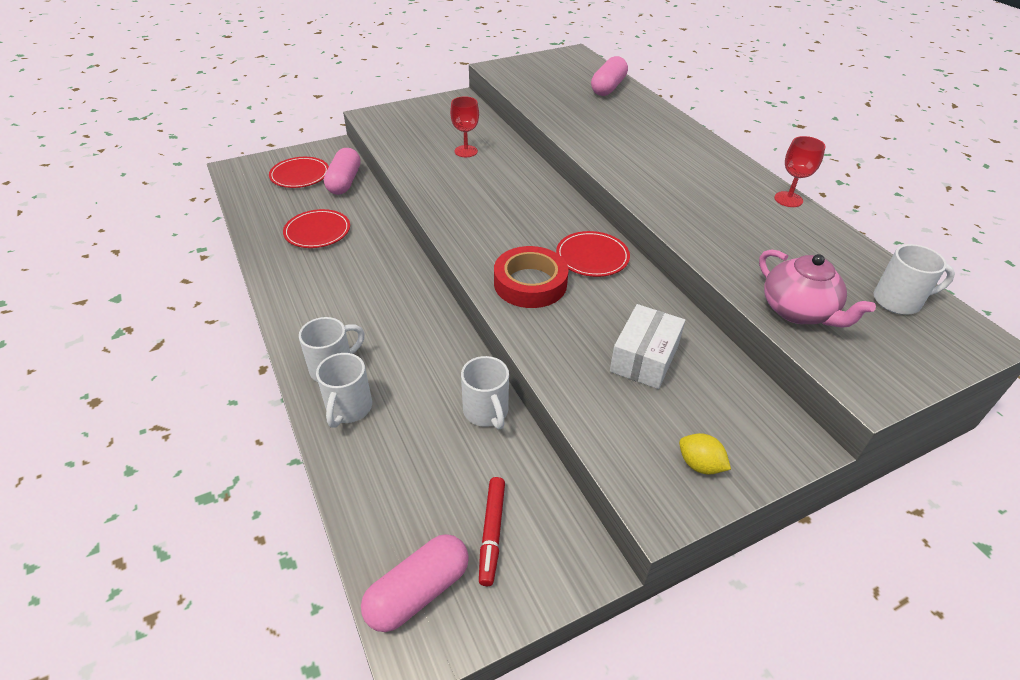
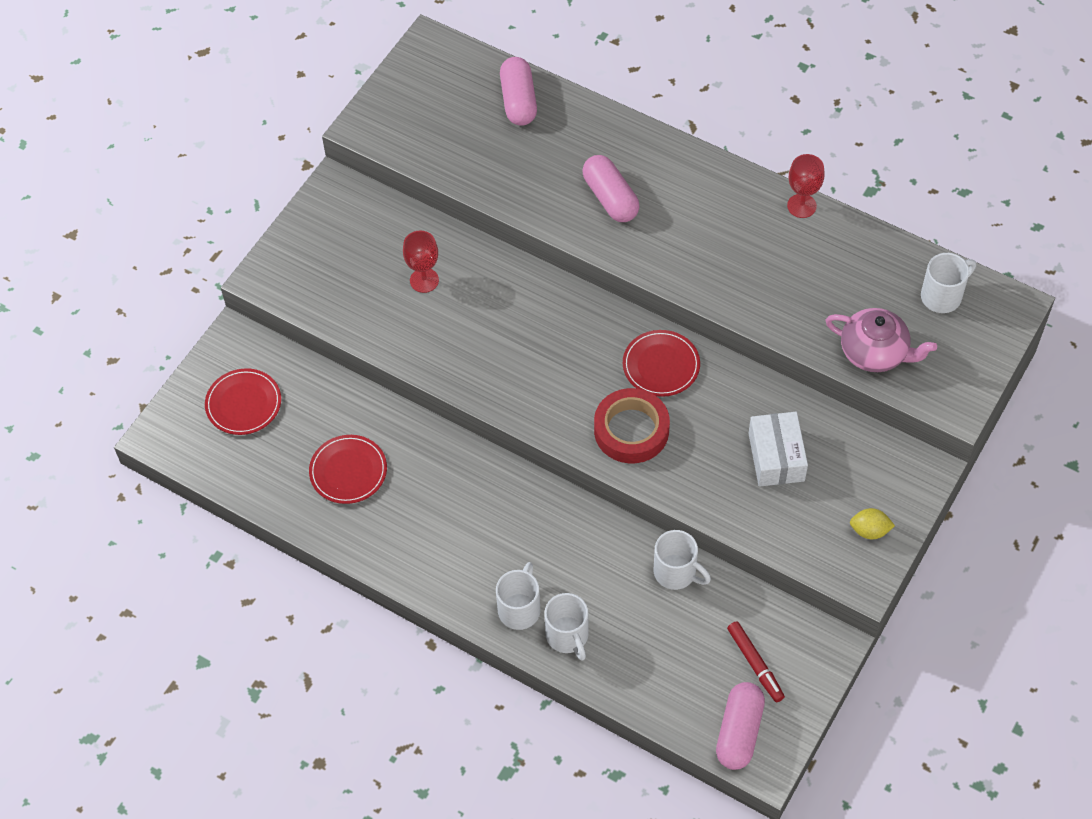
camera: 30 degrees left, 15 degrees up
pink capsule [324,148,361,195] -> pink capsule moved to [583,155,639,222]

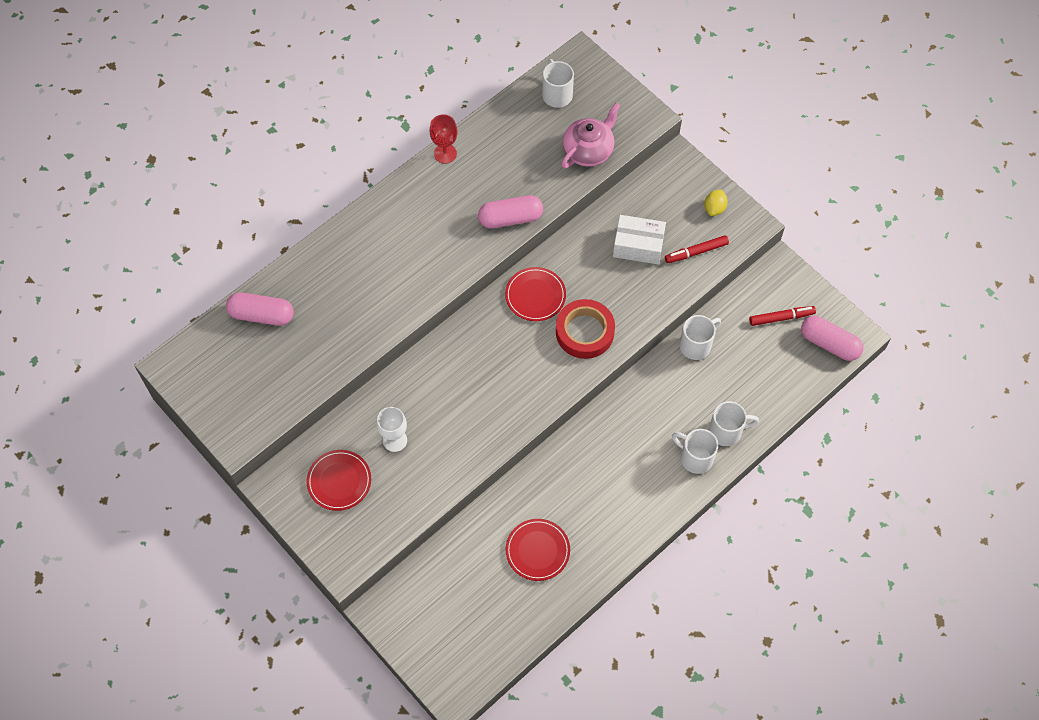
camera: 75 degrees left, 5 degrees up
red plate [205,368,281,435] -> red plate moved to [307,450,371,511]
red goblet [403,231,439,293] -> white goblet [377,407,407,452]
pink capsule [583,155,639,222] -> pink capsule moved to [478,195,543,228]
none -> red marker [665,235,729,263]

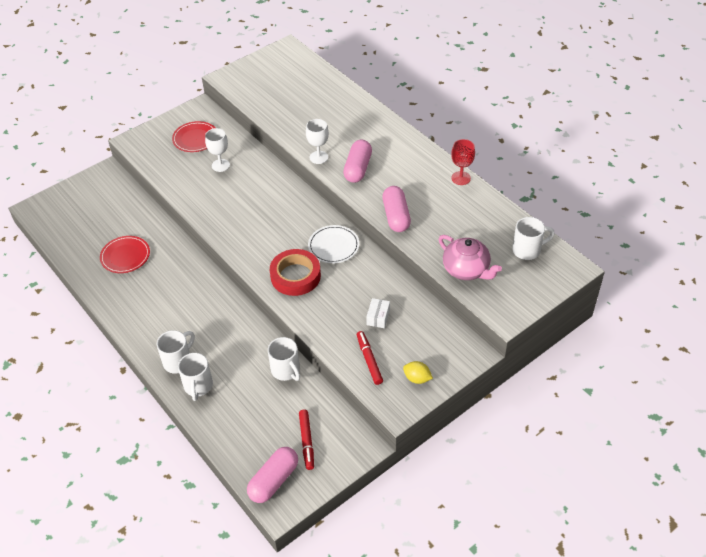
camera: 95 degrees right, 15 degrees down
pink capsule [226,292,294,326] -> pink capsule moved to [343,140,372,183]
red plate [505,267,566,321] -> white plate [308,225,359,264]
white box [613,215,666,264] -> white box [366,298,390,328], size x0.58
none -> white goblet [306,119,329,164]

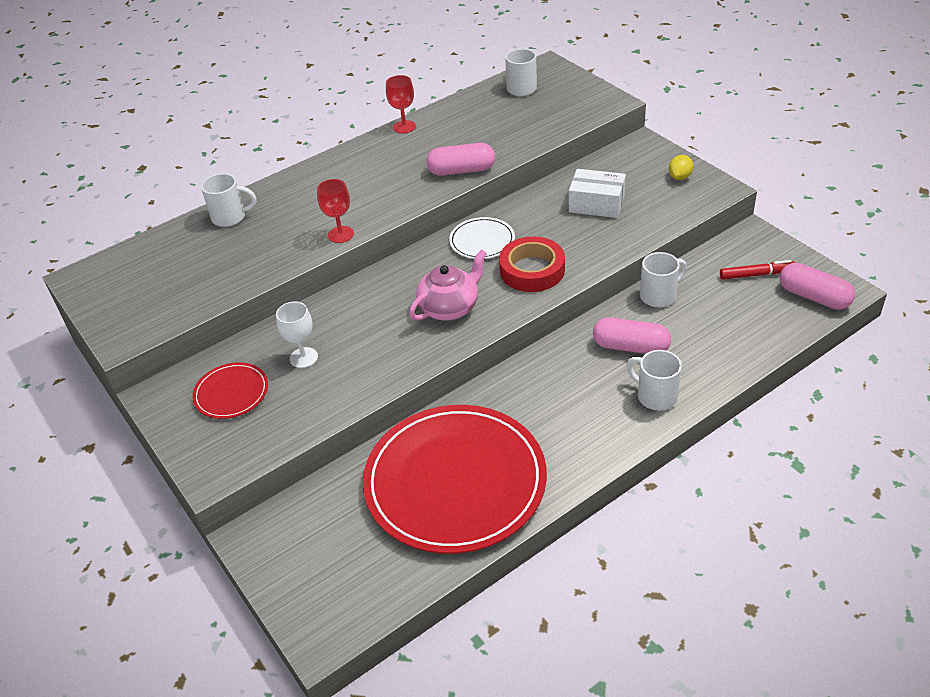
camera: 85 degrees left, 5 degrees down
red plate [100,236,150,273] -> red plate [363,405,547,554], size x2.29
white mug [178,353,213,401] -> white mug moved to [201,173,257,227]
white goblet [306,119,329,164] -> red goblet [317,179,354,243]
pink capsule [343,140,372,183] -> pink capsule moved to [593,317,671,354]
red marker [357,331,383,385] -> none
white box [366,298,390,328] -> white box [569,169,626,218], size x1.73
pink teapot [439,235,502,280] -> pink teapot moved to [409,249,487,321]

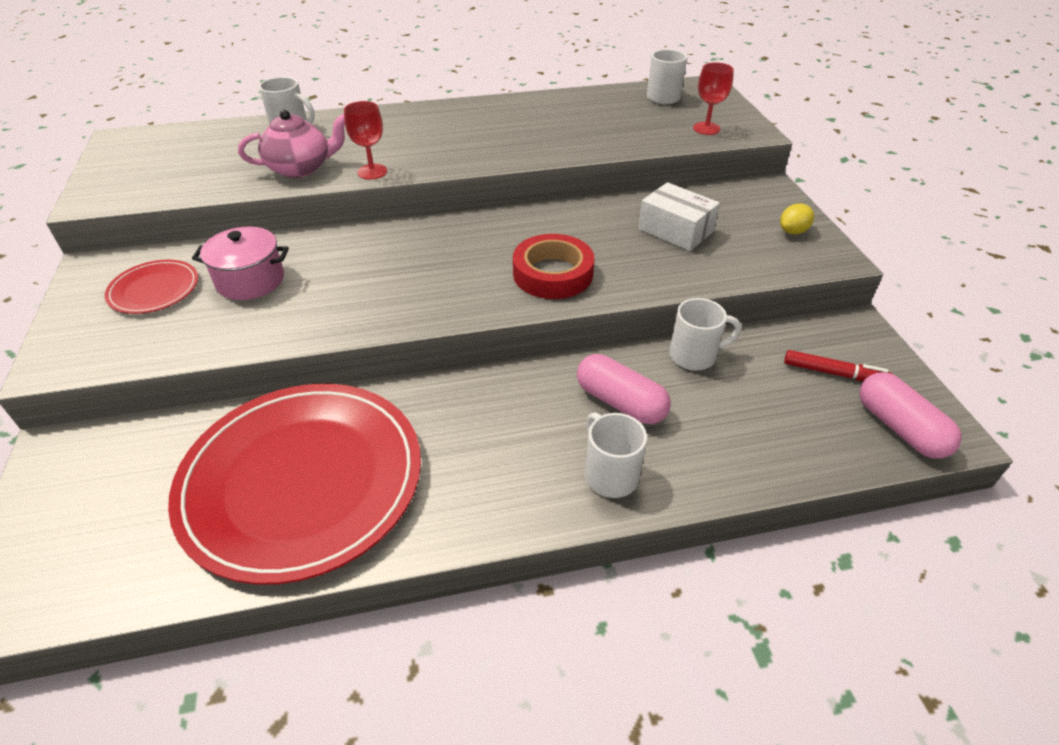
camera: 20 degrees right, 0 degrees up
white goblet [276,302,318,368] -> pink pot [192,227,289,300]
red goblet [386,75,416,134] -> red goblet moved to [693,62,734,135]
pink teapot [409,249,487,321] -> pink teapot moved to [238,110,345,178]
pink capsule [426,143,495,176] -> none
white plate [449,217,515,259] -> none

